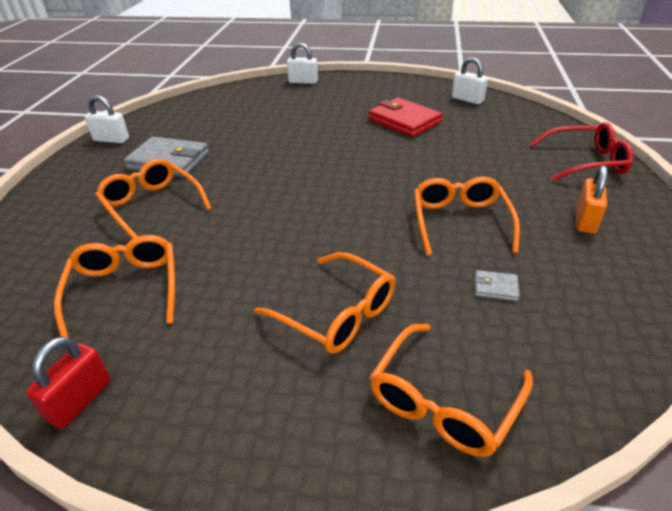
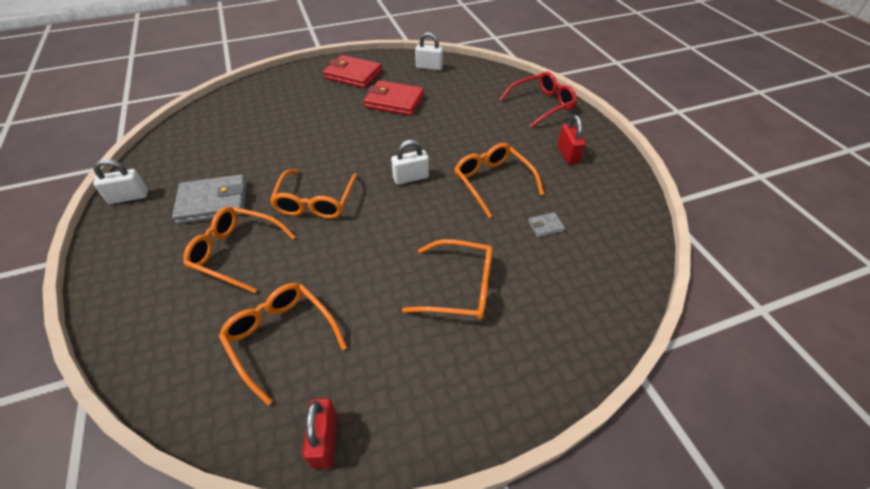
camera: 30 degrees left, 10 degrees up
white padlock [287,43,318,84] -> white padlock moved to [391,140,429,184]
orange glasses [370,324,533,457] -> orange glasses moved to [270,169,358,219]
orange padlock [577,165,608,234] -> red padlock [558,115,586,164]
none -> red wallet [323,55,382,88]

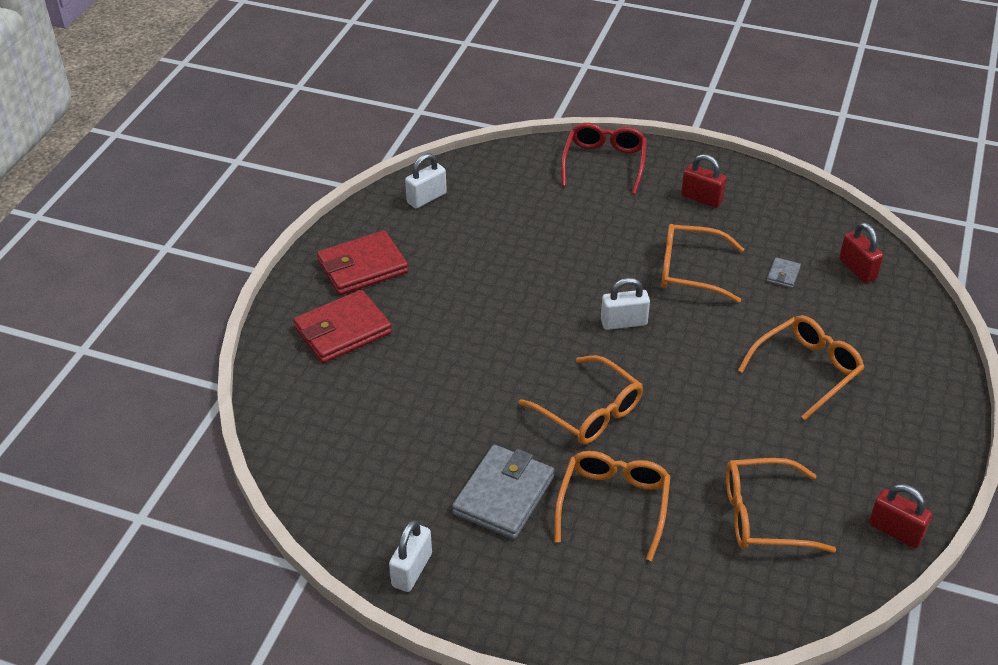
camera: 50 degrees left, 5 degrees down
orange glasses [183,207,296,293] -> orange glasses turned 135 degrees clockwise [554,451,671,561]
red wallet [364,80,424,116] -> red wallet moved to [293,290,392,363]
white padlock [391,140,429,184] -> white padlock turned 60 degrees clockwise [601,278,650,330]
none -> red padlock [839,222,884,283]

